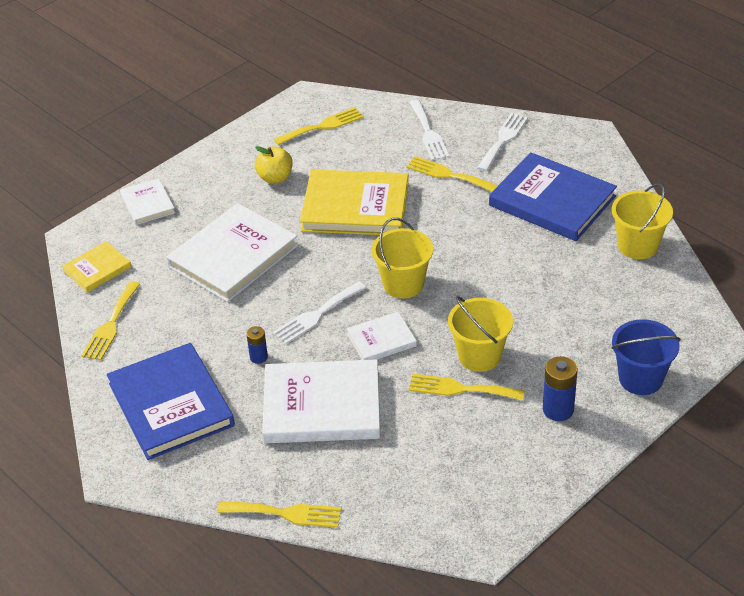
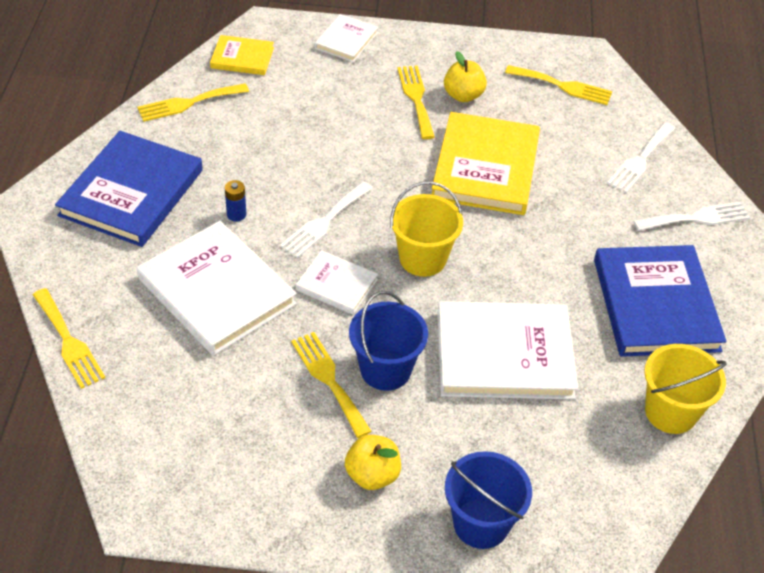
camera: 45 degrees right, 5 degrees up
white book [166,203,298,302] -> white book moved to [437,301,578,400]
white fork [273,281,366,344] -> white fork turned 60 degrees counterclockwise [280,181,373,258]
yellow book [300,169,409,235] -> yellow book turned 45 degrees clockwise [431,112,540,215]
yellow fork [406,156,498,192] -> yellow fork moved to [397,66,435,139]
yellow bucket [448,296,513,372] -> blue bucket [349,291,428,391]
blue battery [543,356,578,421] -> yellow apple [345,435,401,490]

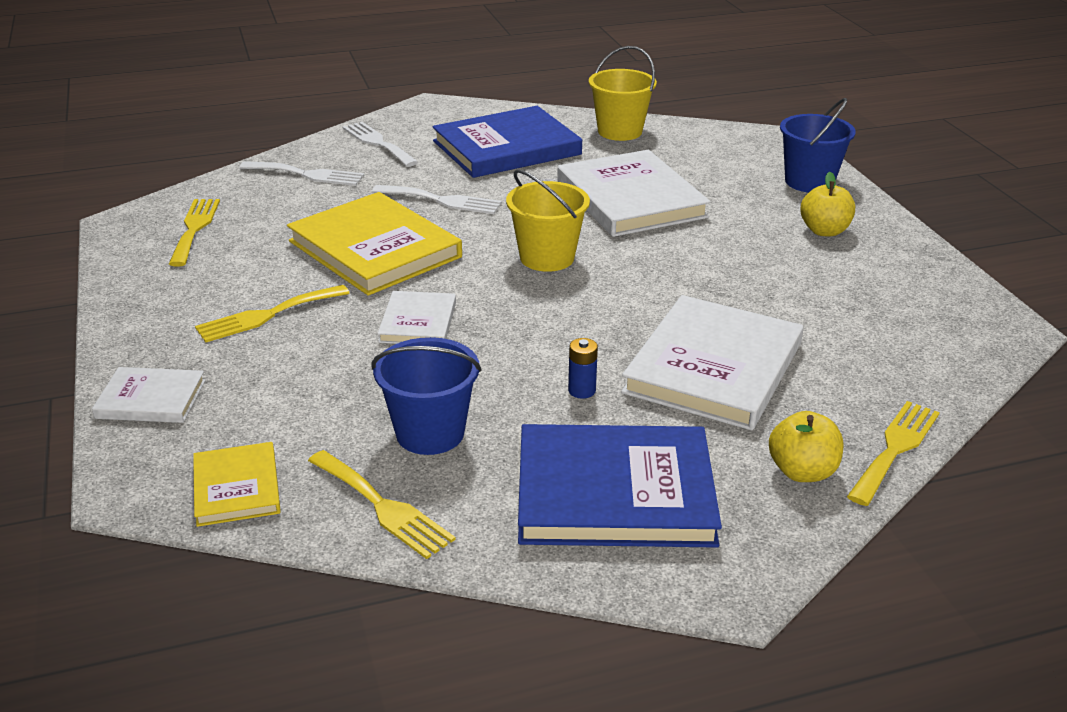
camera: 110 degrees left, 15 degrees down
white fork [280,181,373,258] -> white fork moved to [372,185,502,214]
yellow fork [291,332,372,438] -> none
white book [296,250,378,315] -> white book moved to [378,291,456,344]
blue bucket [349,291,428,391] -> blue bucket moved to [372,337,482,455]
yellow book [431,112,540,215] -> yellow book turned 60 degrees clockwise [287,192,462,296]
yellow apple [444,51,487,102] -> yellow apple moved to [769,411,843,482]

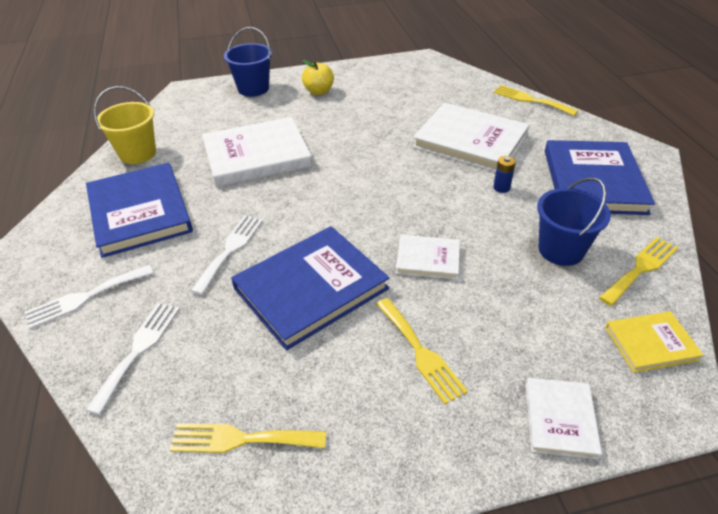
camera: 85 degrees left, 10 degrees up
yellow book [287,192,462,296] -> blue book [231,226,390,350]
yellow bucket [506,169,590,272] -> none
yellow apple [769,411,843,482] -> none

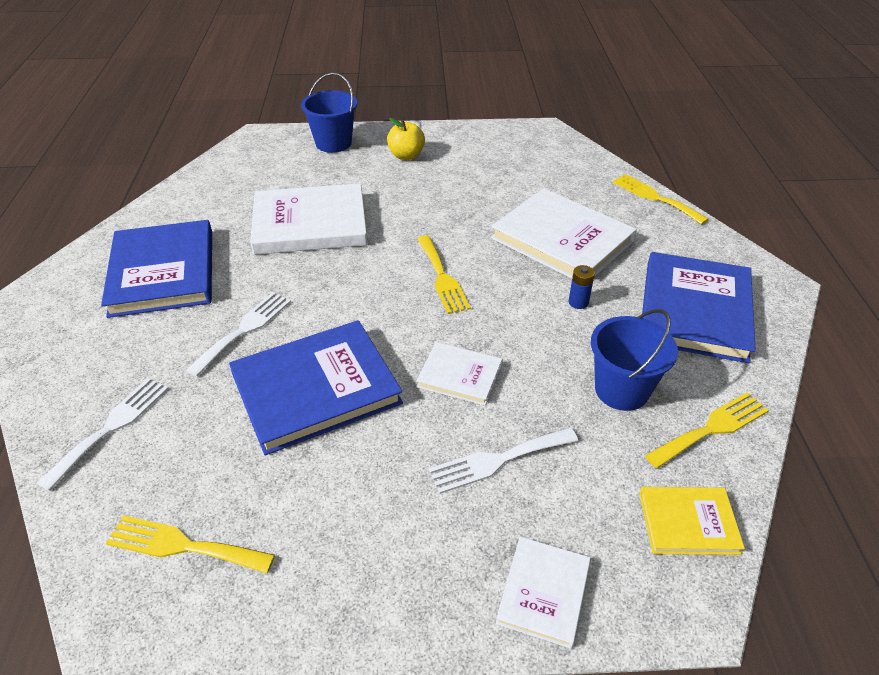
camera: 10 degrees right, 0 degrees up
white fork [25,265,154,329] -> white fork moved to [429,428,578,494]
yellow bucket [94,86,156,164] -> none
yellow fork [376,298,468,404] -> yellow fork moved to [417,236,471,314]

